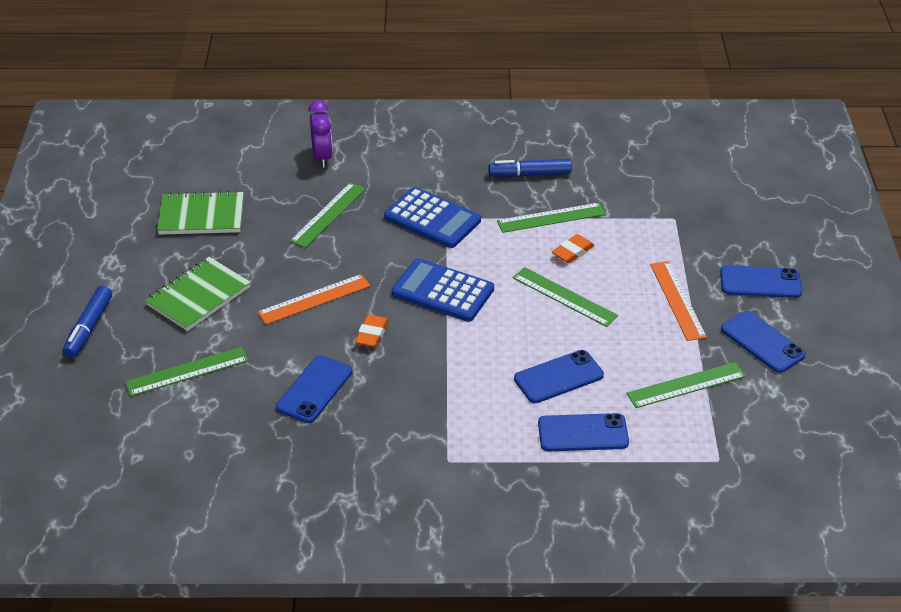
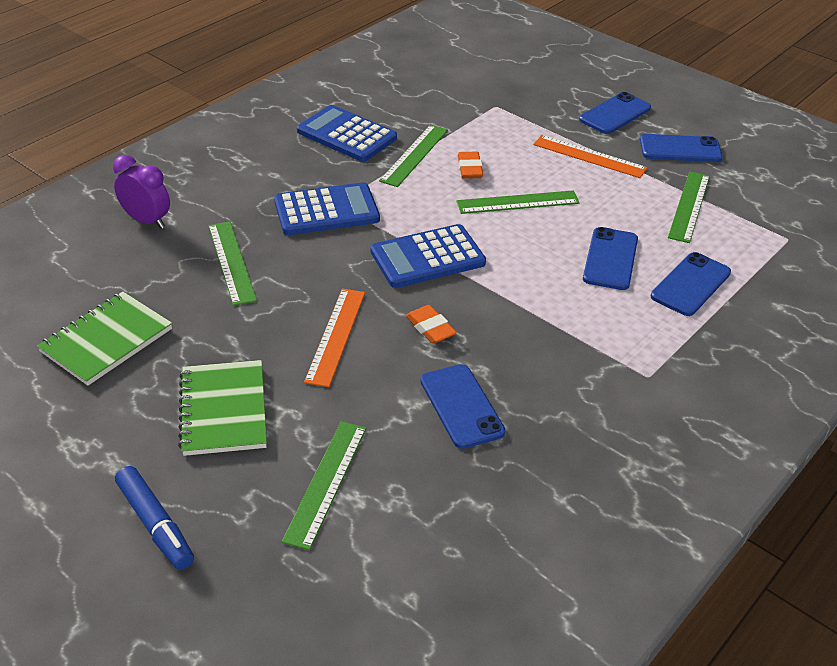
camera: 50 degrees left, 0 degrees up
blue marker [488,159,572,177] -> blue calculator [297,105,397,162]

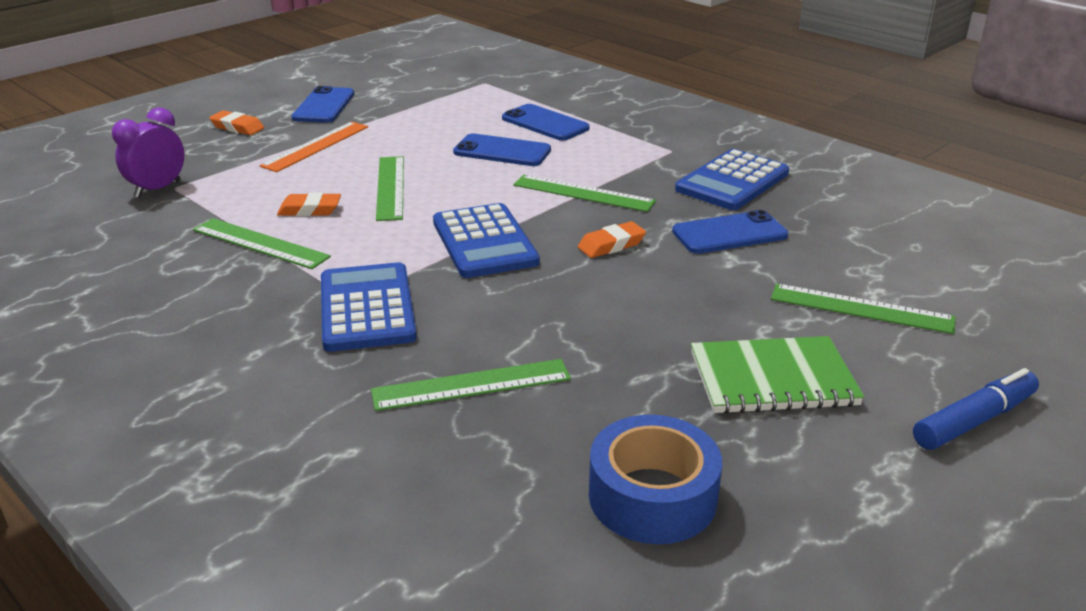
camera: 85 degrees left, 10 degrees down
green notebook [37,292,172,386] -> blue tape [589,415,722,544]
purple clock [113,155,170,229] -> purple clock moved to [112,107,184,198]
blue calculator [297,105,397,162] -> blue calculator moved to [675,149,789,210]
orange ruler [304,289,365,387] -> none
blue phone [579,92,651,134] -> orange eraser [209,110,264,135]
green ruler [668,171,710,243] -> green ruler moved to [513,175,656,212]

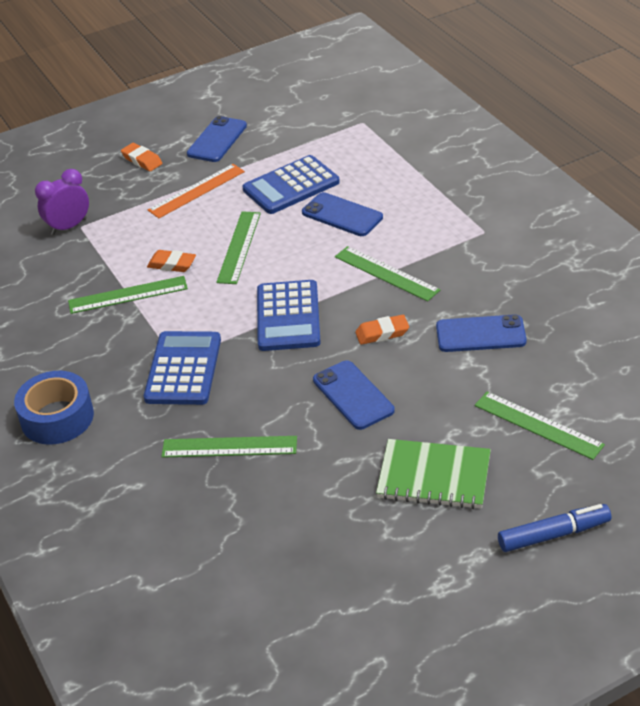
camera: 20 degrees right, 10 degrees up
green ruler [193,218,331,269] -> green ruler turned 60 degrees counterclockwise [68,276,188,314]
blue phone [502,104,590,141] -> blue phone moved to [313,360,395,430]
blue tape [589,415,722,544] -> blue tape moved to [14,371,94,445]
blue calculator [675,149,789,210] -> blue calculator moved to [242,155,340,214]

